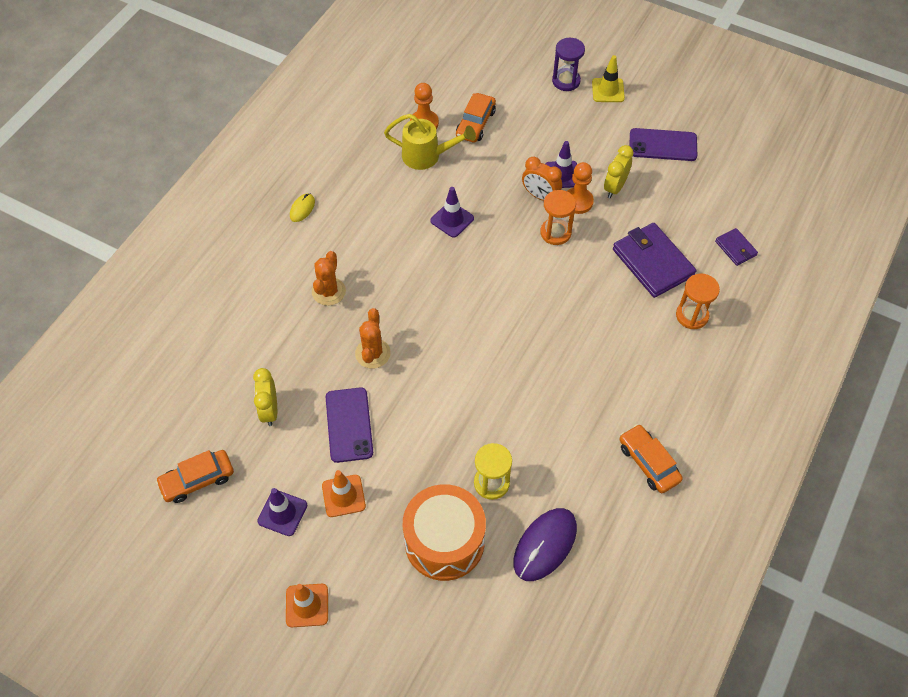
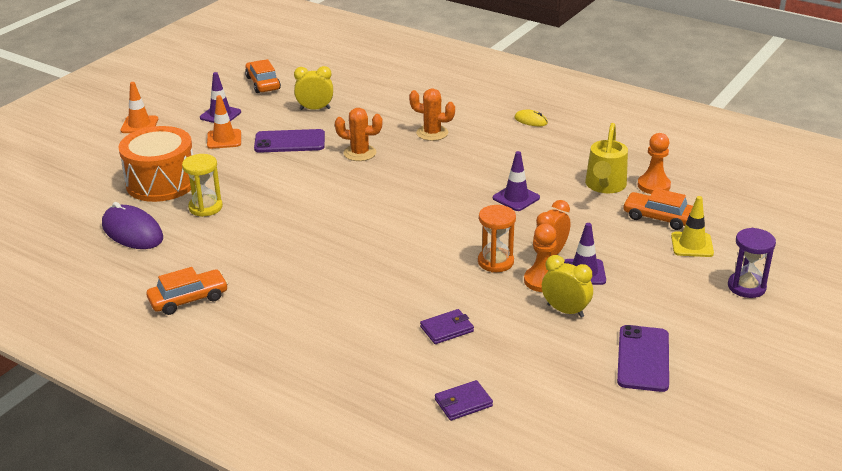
camera: 95 degrees right, 25 degrees down
yellow traffic cone [592,55,625,102] -> yellow traffic cone moved to [671,196,714,257]
purple wallet [613,223,696,298] -> purple wallet [420,309,474,344], size x0.51
orange hourglass [676,273,720,329] -> none

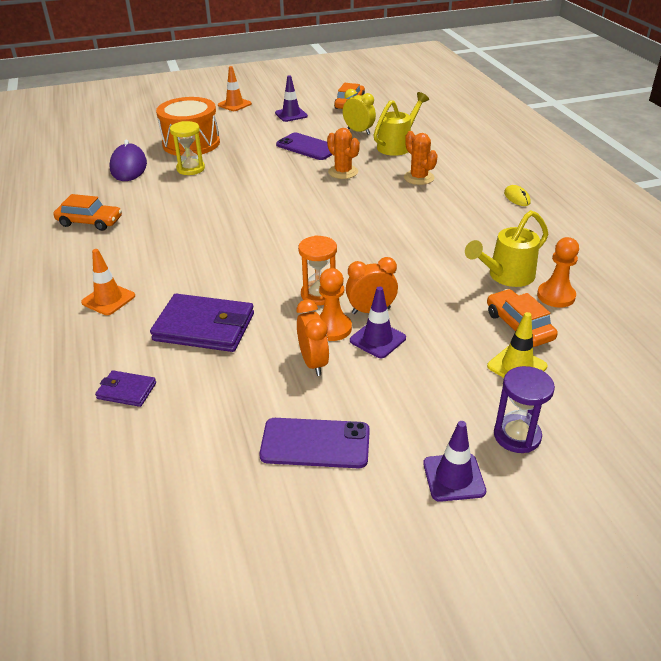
camera: 40 degrees right, 5 degrees up
orange traffic cone [207,95,241,149] -> orange traffic cone moved to [81,249,135,315]
purple wallet [420,309,474,344] -> purple wallet [150,294,254,352], size x1.96
purple traffic cone [493,151,540,211] -> purple traffic cone moved to [423,421,486,502]
yellow clock [542,255,593,318] -> orange clock [297,300,329,376]
purple phone [617,325,669,392] -> purple phone turned 45 degrees clockwise [259,418,370,468]
none -> yellow watering can [373,92,429,156]

